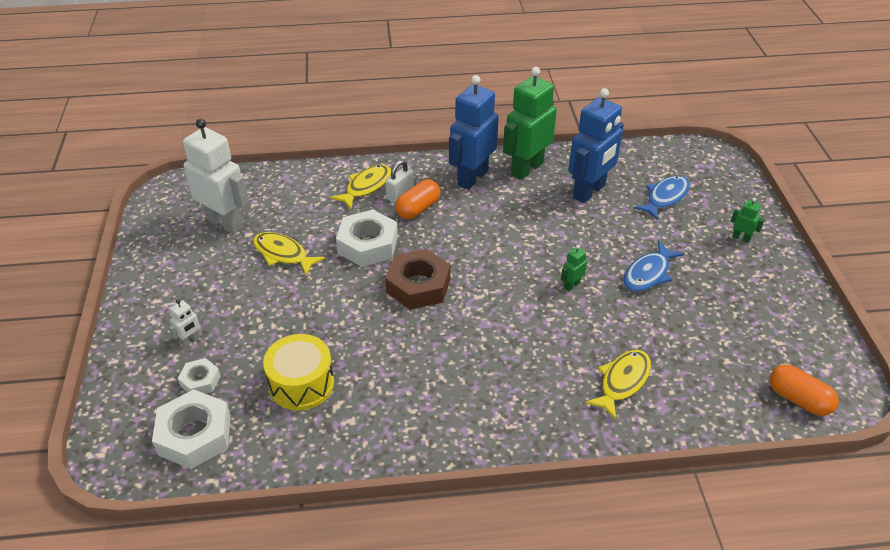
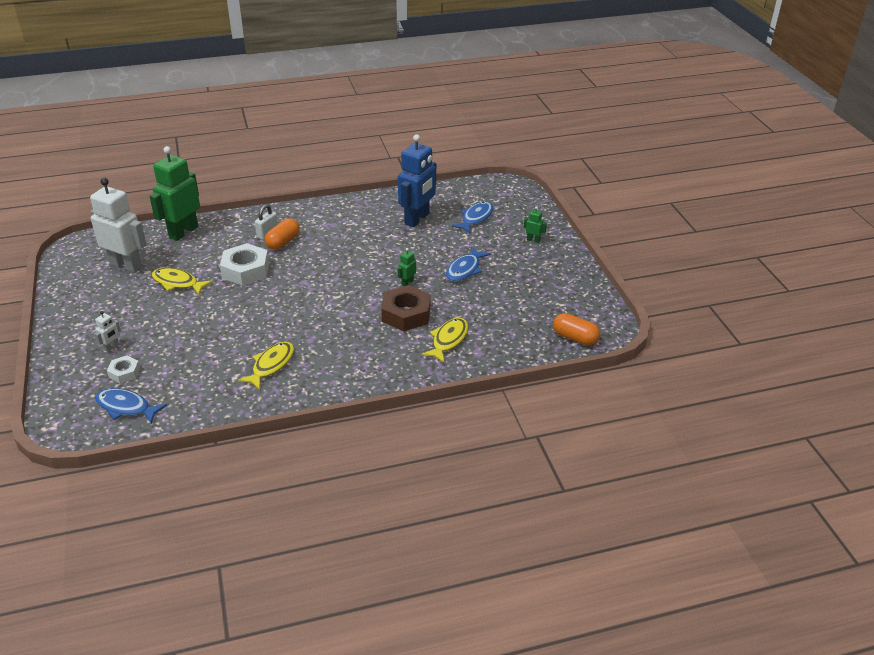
camera: 10 degrees left, 5 degrees down
white nut [152,389,231,469] -> blue fish [95,388,167,424]
yellow drum [263,334,334,411] -> none
yellow fish [330,164,391,209] -> yellow fish moved to [238,342,294,390]
brown nut [385,249,451,310] -> brown nut moved to [381,285,430,331]
blue robot [449,75,499,190] -> none
green robot [503,67,557,180] -> green robot moved to [149,146,200,241]

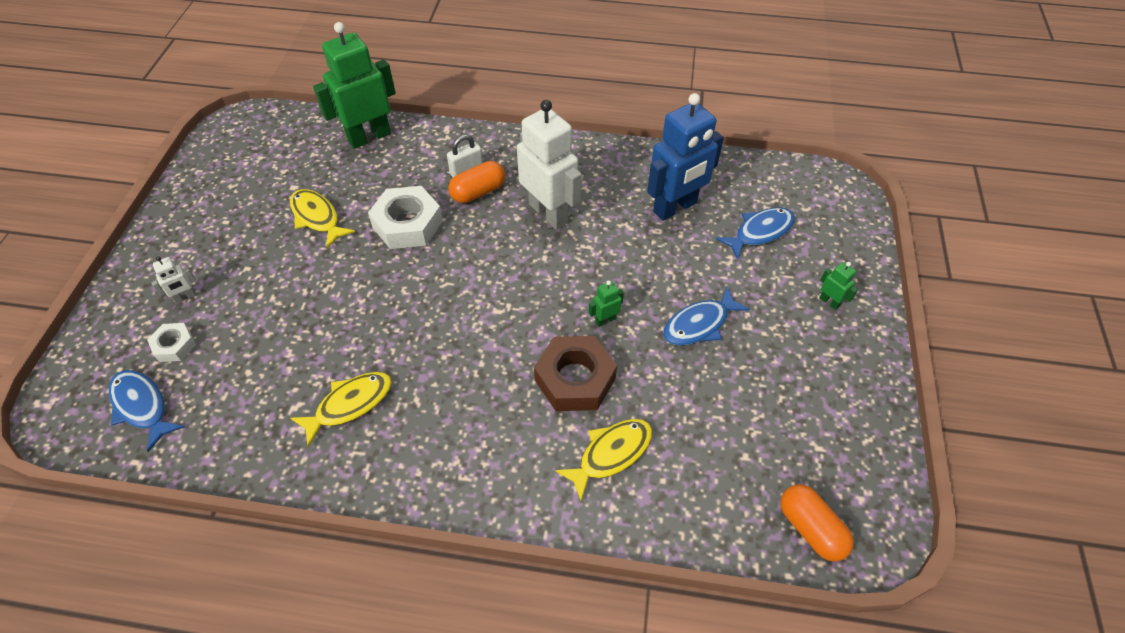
camera: 25 degrees right, 15 degrees up
white robot [90,178,147,273] -> white robot moved to [517,100,582,230]

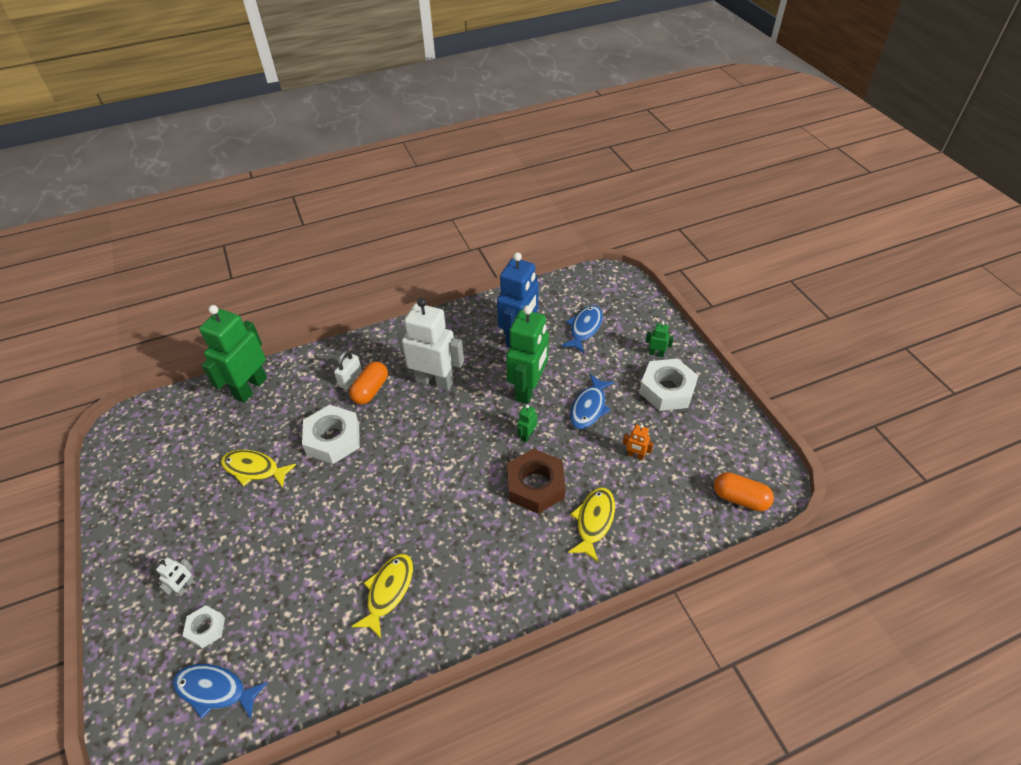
camera: 30 degrees left, 5 degrees down
none -> green robot [506,305,549,404]
none -> orange robot [623,424,654,460]
none -> white nut [639,358,698,411]

